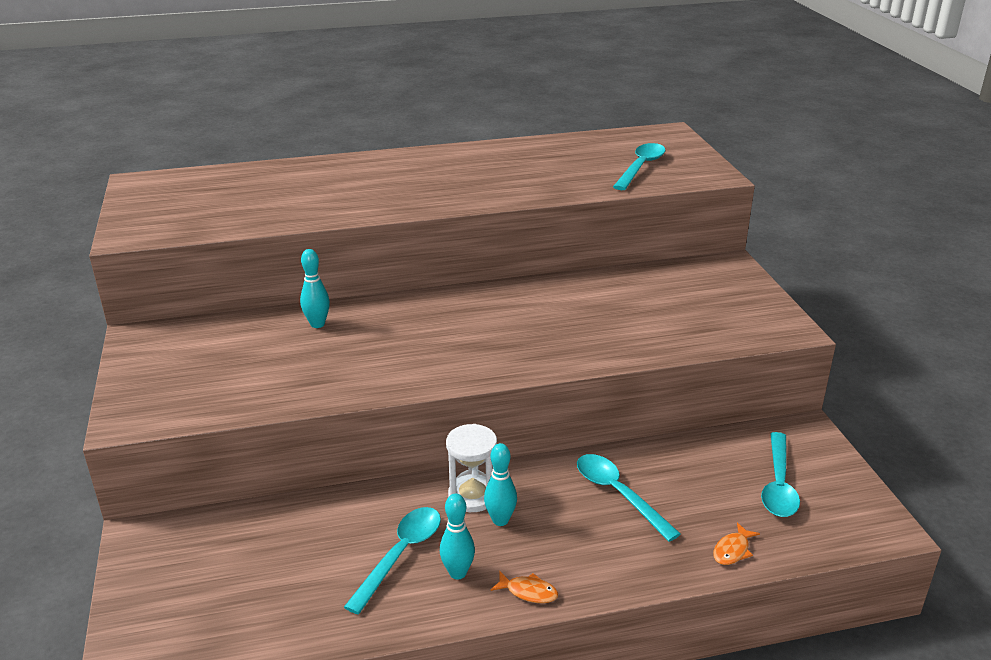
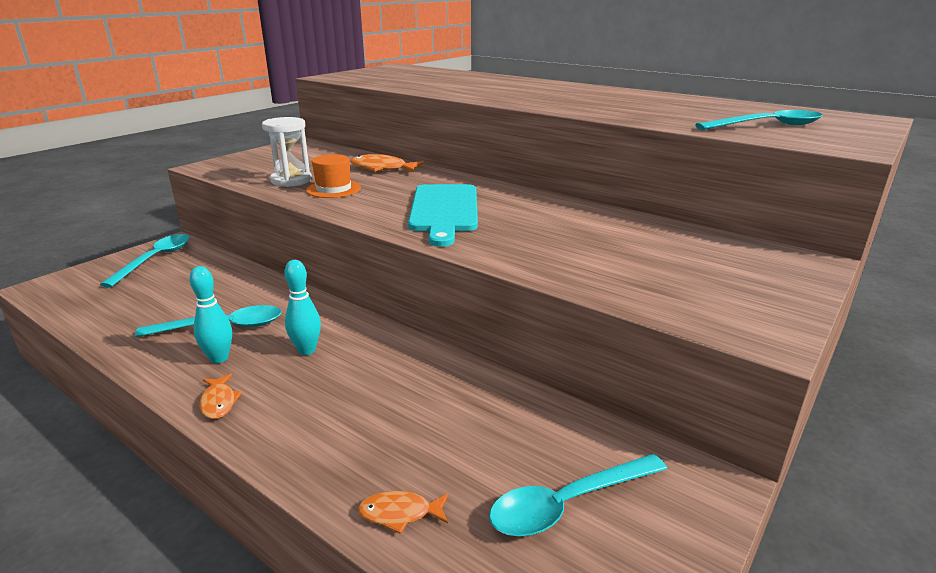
camera: 50 degrees right, 5 degrees down
turquoise bowling pin [300,249,330,328] -> orange fish [350,154,424,172]
white hourglass [446,424,497,512] -> white hourglass moved to [262,117,312,187]
turquoise spoon [577,454,681,542] -> turquoise spoon moved to [100,234,190,288]
none -> orange hat [306,154,361,198]
none -> turquoise cutting board [408,184,478,247]

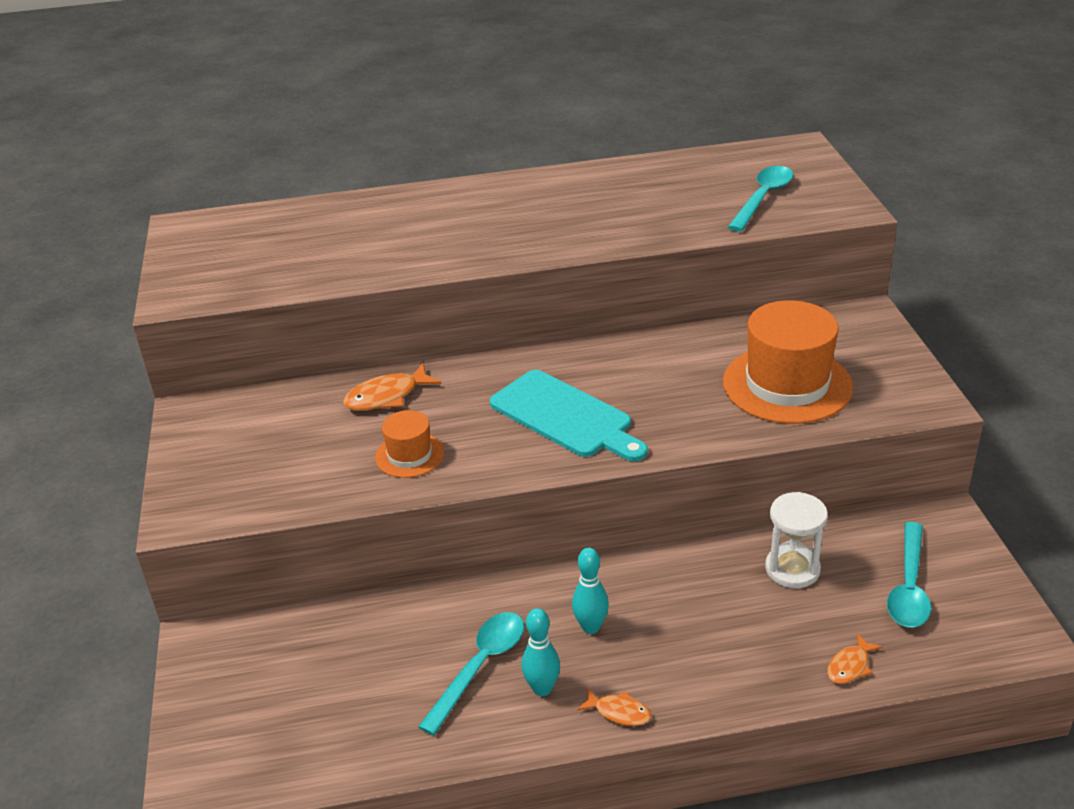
camera: 45 degrees left, 10 degrees up
turquoise spoon [100,234,190,288] -> none
white hourglass [262,117,312,187] -> white hourglass moved to [765,492,828,588]
none -> orange hat [723,300,853,424]

